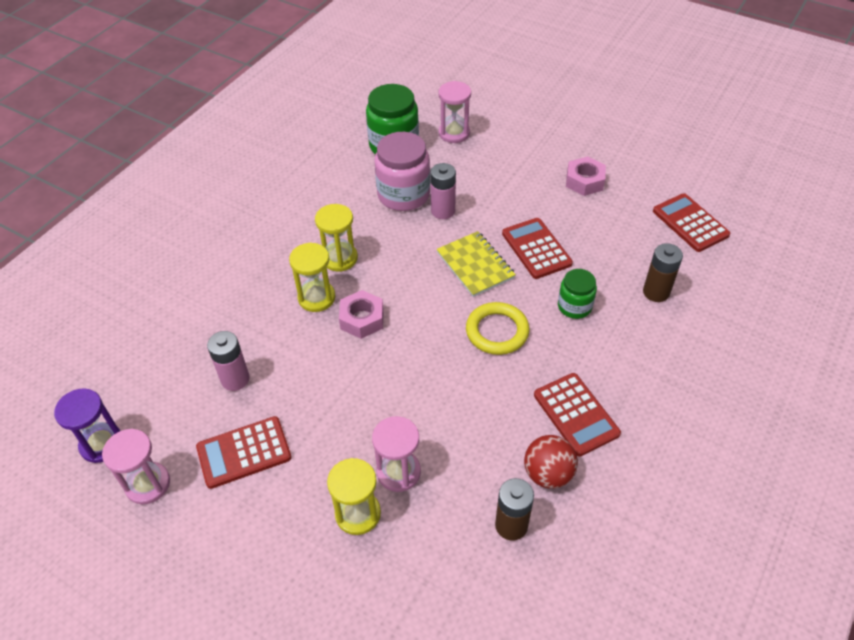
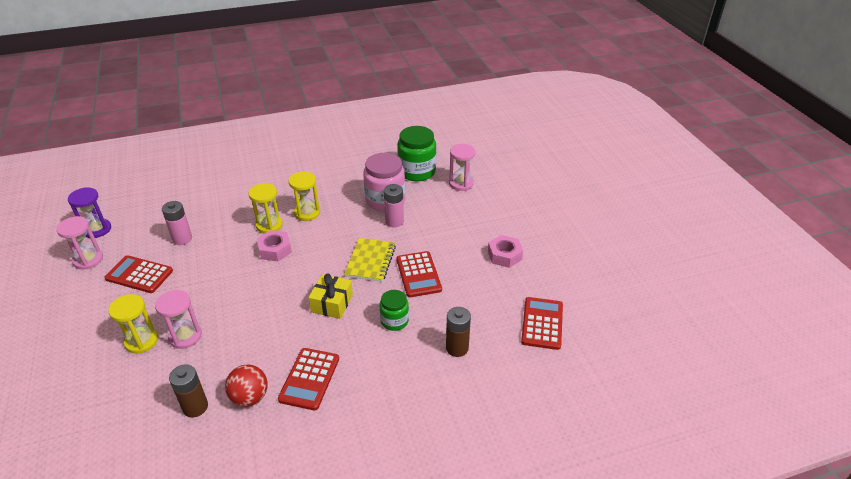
camera: 40 degrees right, 10 degrees down
yellow ring [466,302,529,355] -> yellow gift [308,273,353,319]
red calculator [502,218,573,279] -> red calculator turned 150 degrees clockwise [396,251,442,297]

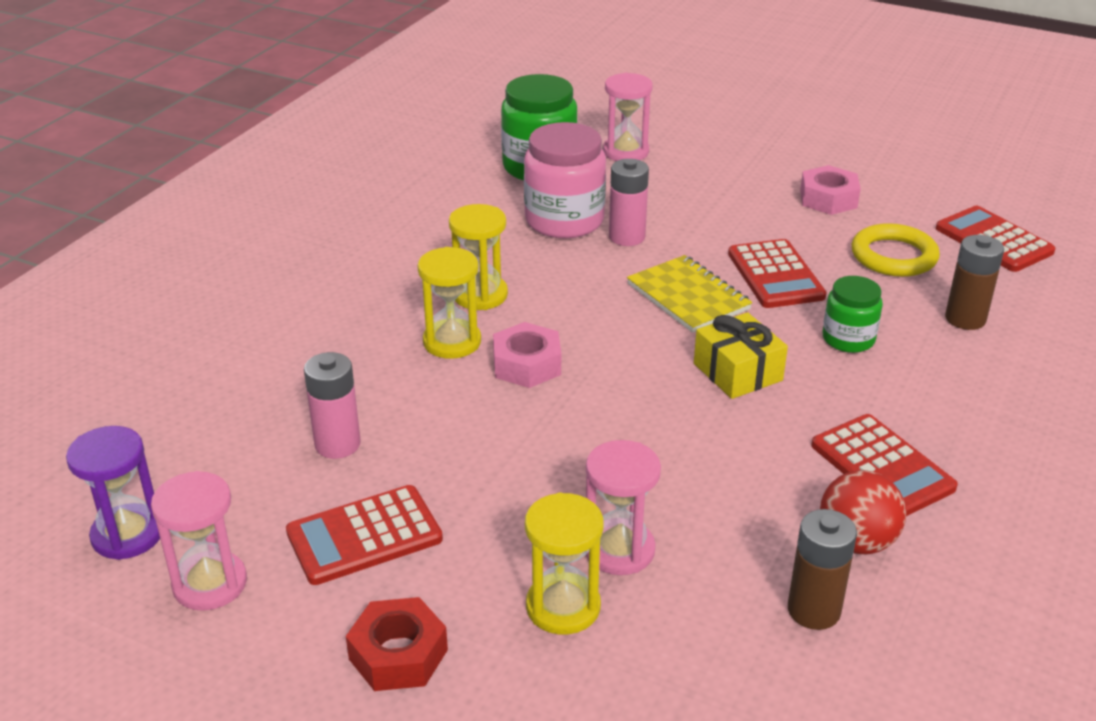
camera: 45 degrees left, 5 degrees down
red calculator [396,251,442,297] -> red calculator turned 45 degrees clockwise [728,239,827,308]
none -> red nut [346,597,448,691]
none -> yellow ring [852,223,940,277]

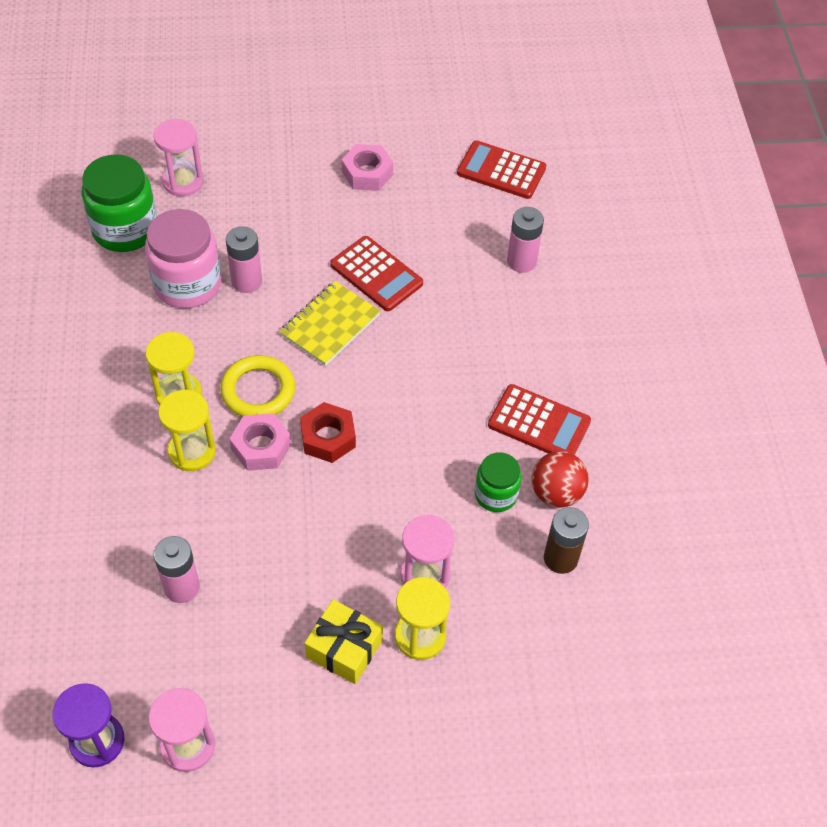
camera: 35 degrees left, 20 degrees up
red calculator [286,485,443,585] -> none
red nut [346,597,448,691] -> red nut moved to [300,402,356,463]
yellow notebook [627,255,752,333] -> yellow notebook turned 75 degrees counterclockwise [280,281,380,366]
yellow gift [694,312,788,399] -> yellow gift moved to [305,599,383,684]
green jar [822,276,883,353] -> green jar moved to [475,452,522,512]
yellow ring [852,223,940,277] -> yellow ring moved to [220,355,295,417]
brown battery [945,235,1004,330] -> pink battery [507,207,544,273]

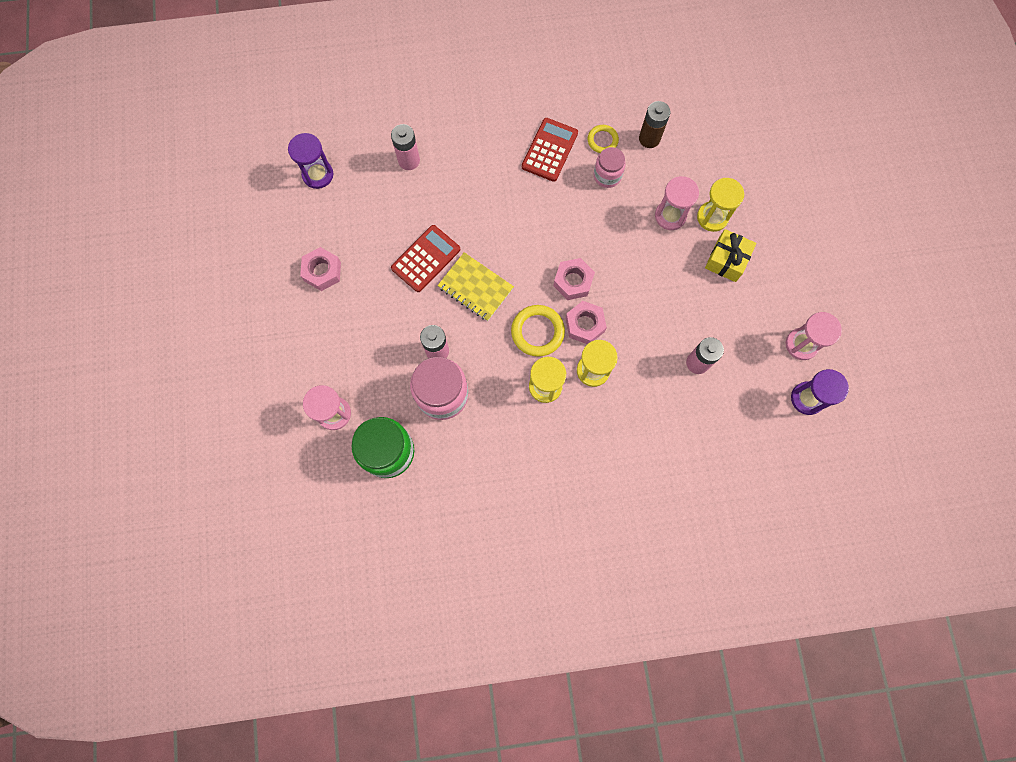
camera: 90 degrees left, 20 degrees up
red nut [300,402,356,463] -> pink nut [553,258,595,300]
red calculator [457,140,546,199] -> purple hourglass [288,133,333,189]
green jar [475,452,522,512] -> pink jar [594,147,626,188]
red ball [532,451,588,508] -> yellow ring [587,125,619,153]

